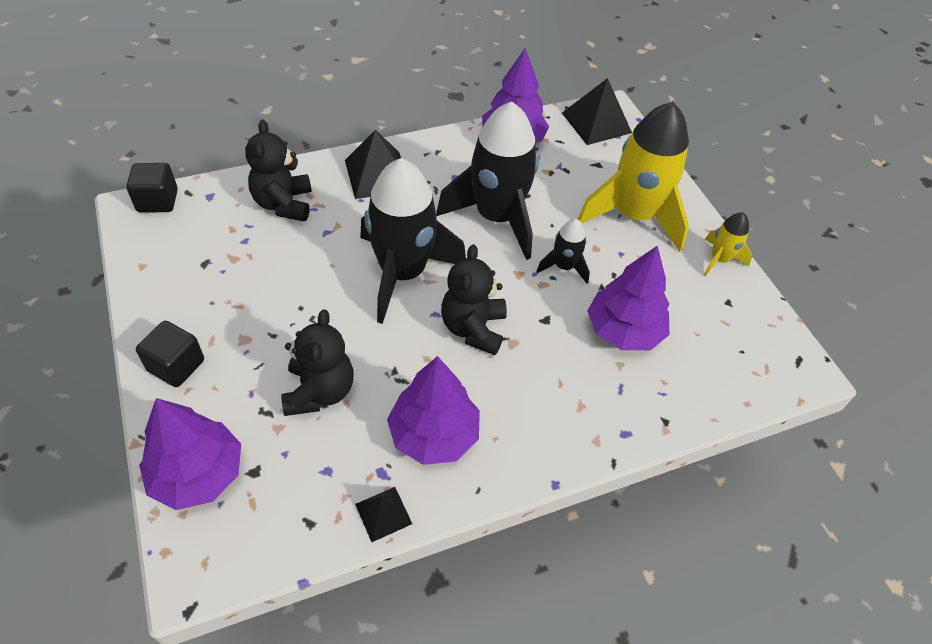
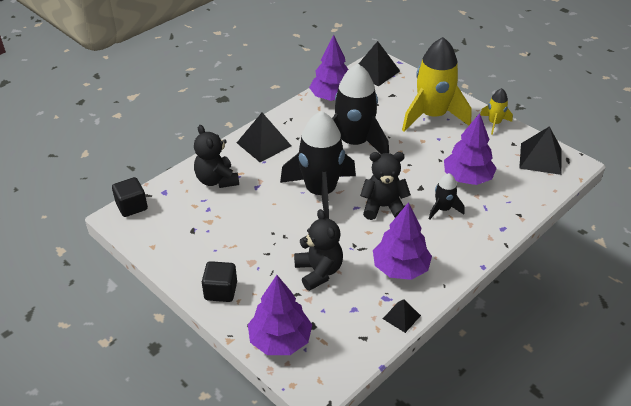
camera: 20 degrees left, 10 degrees down
black teddy bear [441,244,507,355] -> black teddy bear turned 105 degrees clockwise [360,152,411,220]
black rocket [536,219,590,284] -> black rocket moved to [429,173,464,220]
none -> black pyramid [519,126,562,175]

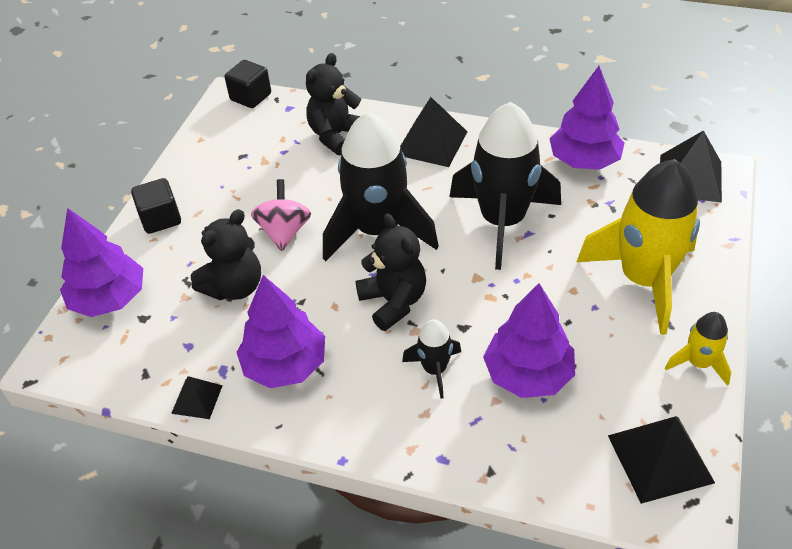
camera: 65 degrees right, 5 degrees up
none -> pink spinning top [251,179,311,251]

